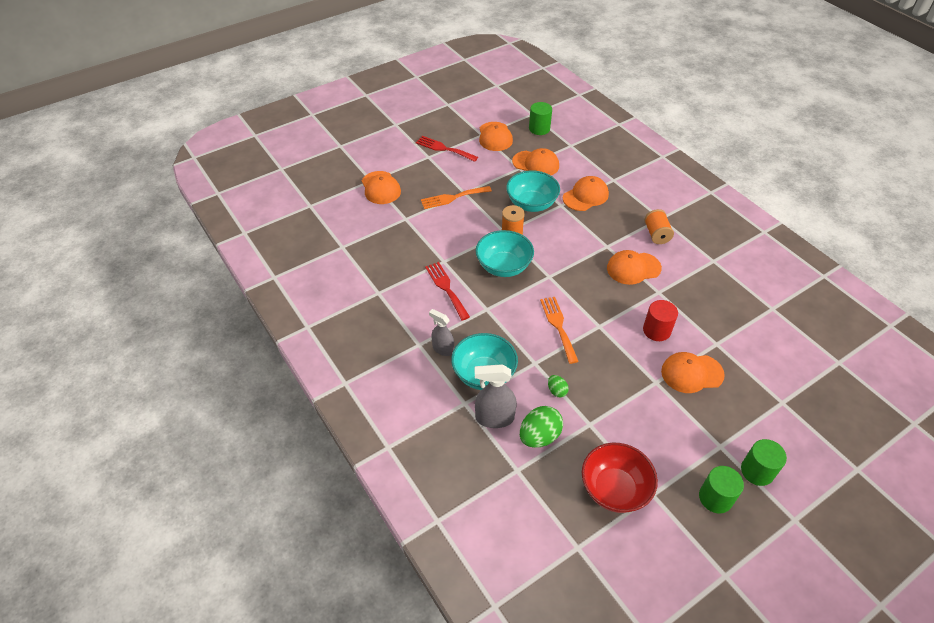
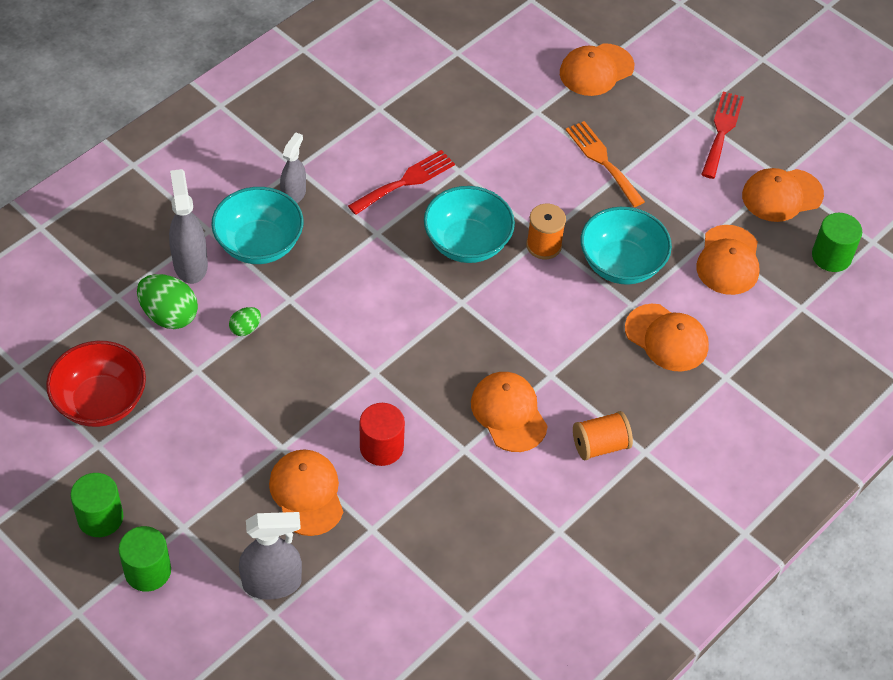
camera: 75 degrees right, 5 degrees up
orange fork [540,297,579,364] -> none
none -> grey spray bottle [239,512,302,600]

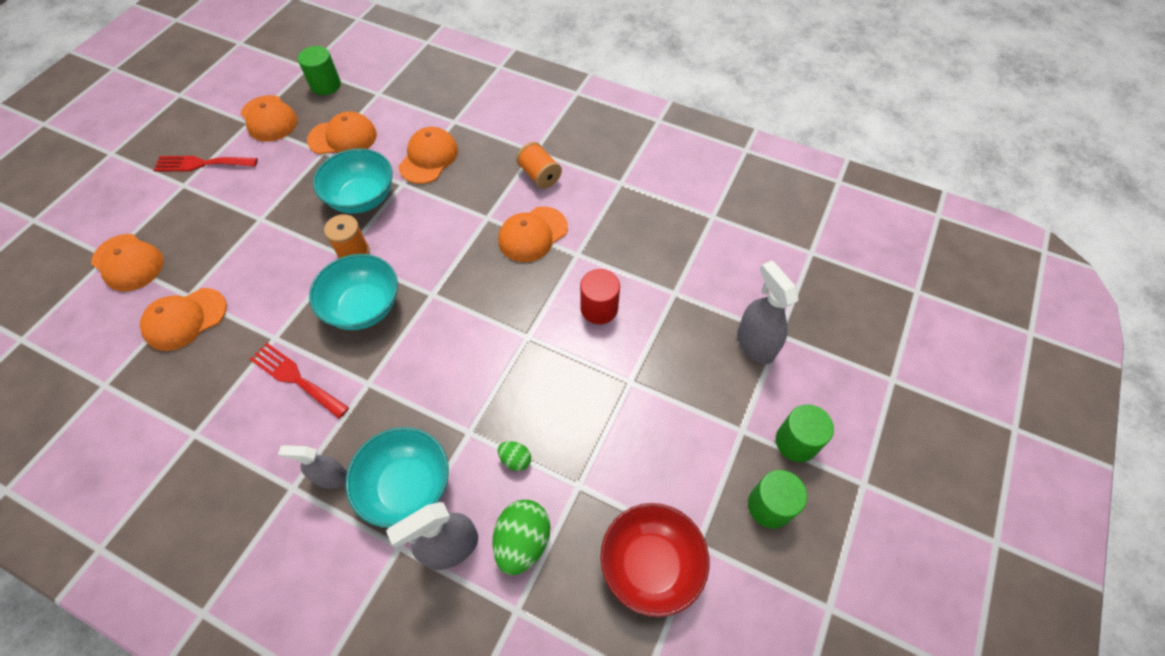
camera: 105 degrees left, 5 degrees up
orange cap [269,449,343,536] -> orange cap moved to [140,288,227,351]
orange fork [566,121,645,207] -> none

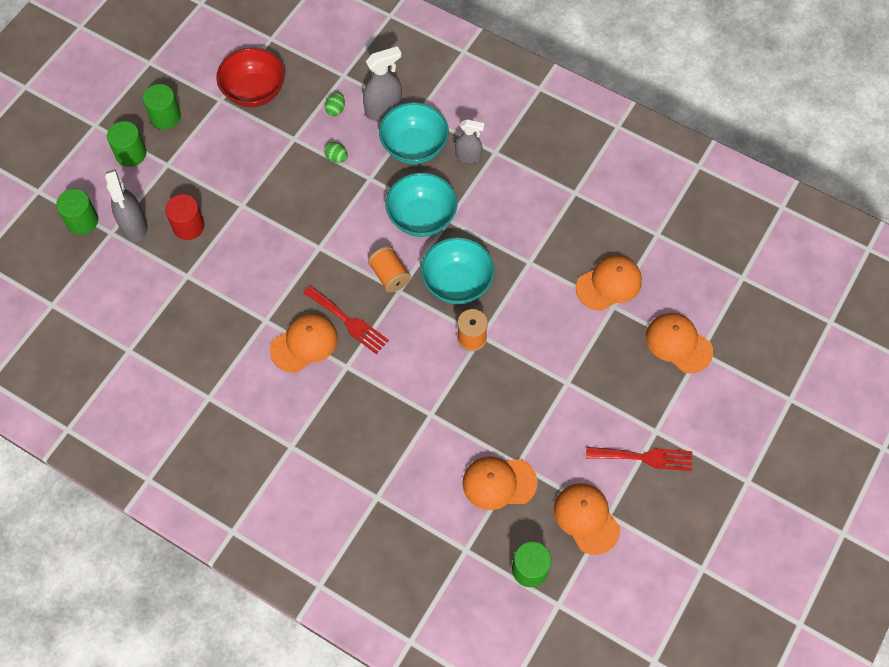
camera: 175 degrees left, 5 degrees up
red fork [250,343,349,419] -> red fork moved to [303,285,389,354]
turquoise bowl [313,148,393,214] -> turquoise bowl moved to [386,173,457,237]
orange cap [398,127,458,184] -> none
green egg [493,500,550,575] -> green egg [325,93,345,116], size x0.52
orange spool [516,142,562,189] -> orange spool moved to [368,246,411,293]
red cylinder [580,269,620,324] -> red cylinder moved to [165,194,205,240]
none -> green cylinder [56,189,98,235]

